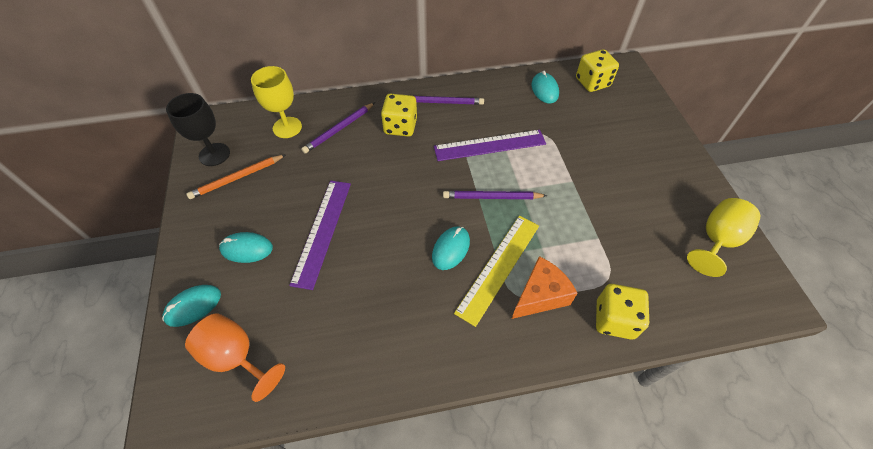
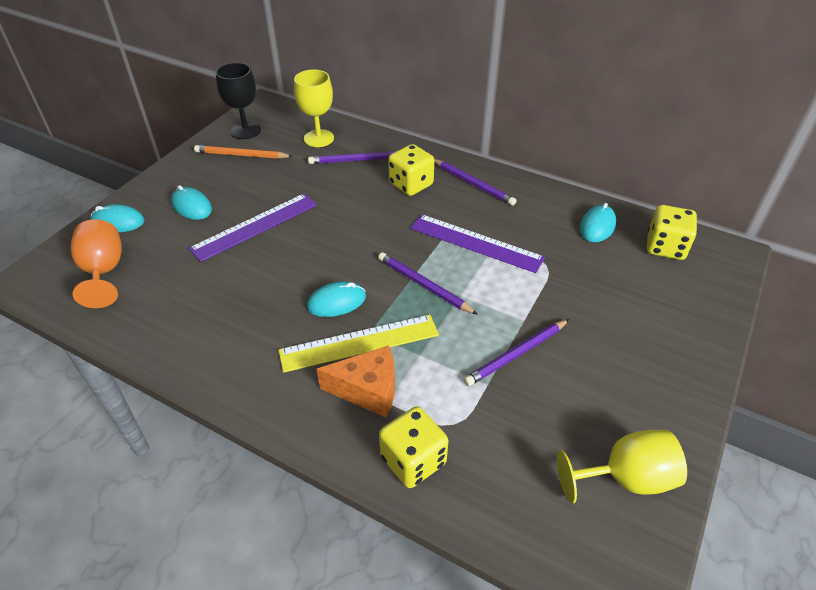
camera: 40 degrees right, 10 degrees down
none -> purple pencil [464,319,569,386]

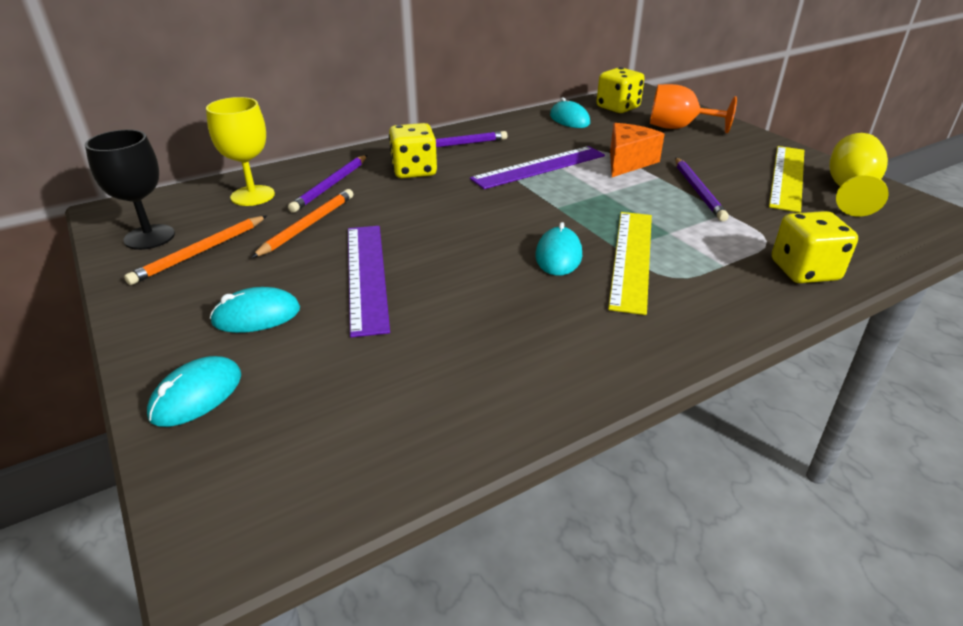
camera: 60 degrees left, 10 degrees down
orange goblet [71,219,122,308] -> orange goblet moved to [650,84,737,133]
orange cheese [317,346,395,417] -> orange cheese moved to [610,123,665,177]
purple pencil [378,252,478,315] -> none
none -> orange pencil [251,189,353,258]
none -> yellow ruler [769,146,804,213]

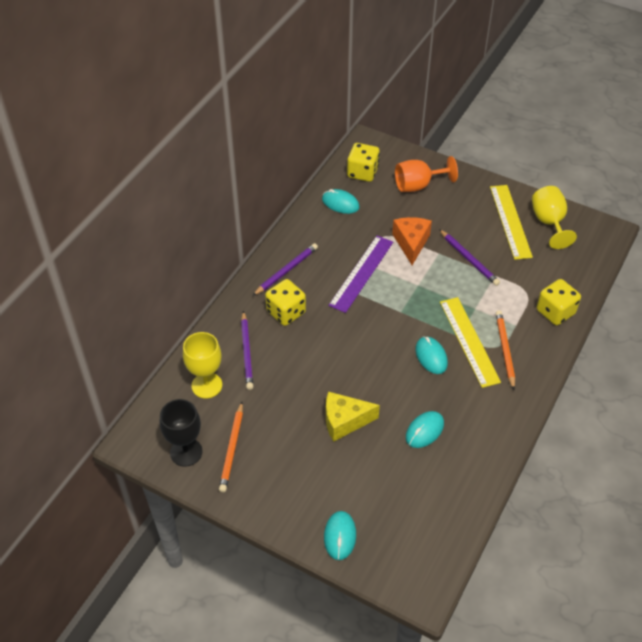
camera: 30 degrees left, 15 degrees up
turquoise mouse [210,287,300,333] -> turquoise mouse moved to [406,411,444,448]
orange pencil [251,189,353,258] -> orange pencil moved to [496,311,515,390]
purple ruler [348,226,390,337] -> yellow cheese [326,391,380,442]

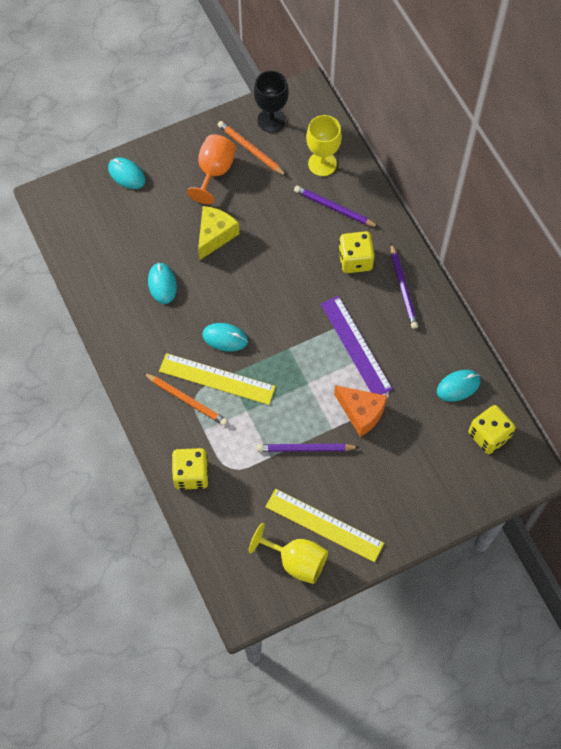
camera: 125 degrees right, 15 degrees up
orange goblet [395,156,458,192] -> orange goblet moved to [187,134,236,204]

